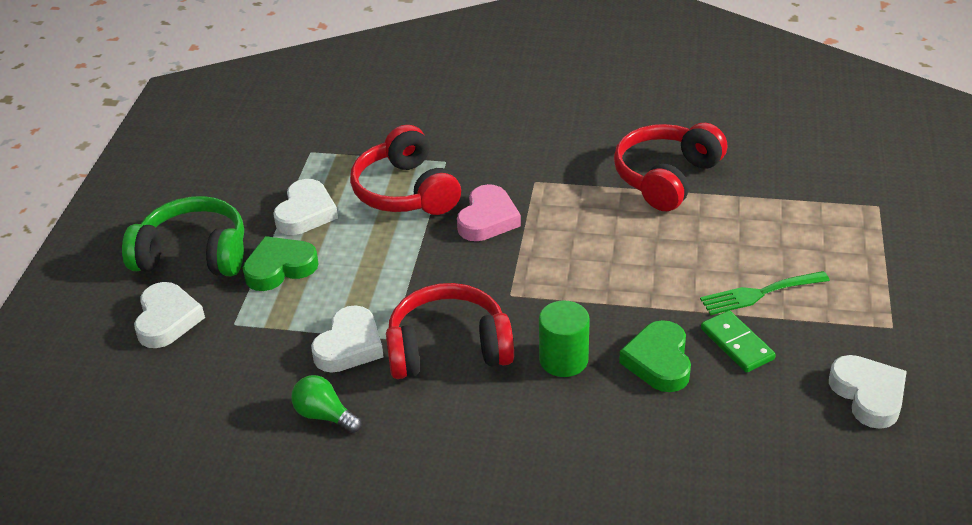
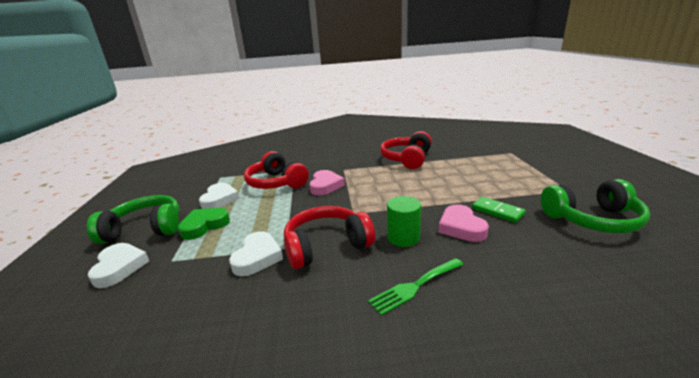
camera: 15 degrees left, 15 degrees down
green light bulb [291,375,361,433] -> none
green heart [619,320,691,392] -> pink heart [438,204,489,242]
green fork [700,271,830,315] -> green fork moved to [368,258,464,316]
white heart [829,355,907,429] -> green headphones [541,179,650,233]

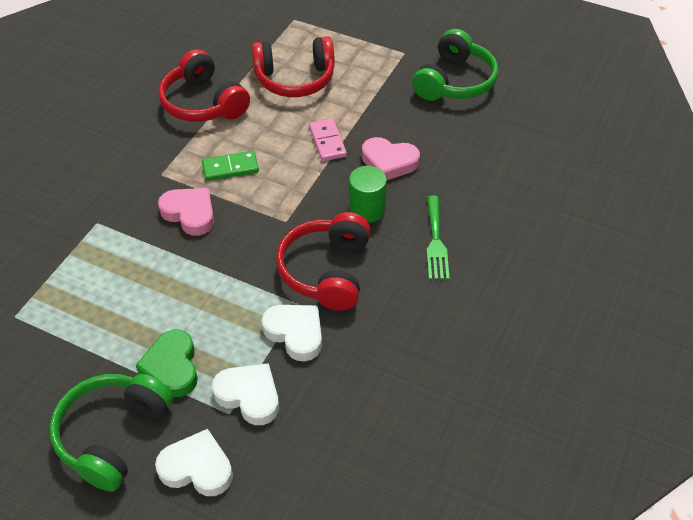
camera: 60 degrees left, 25 degrees up
white heart [199,183,240,209] -> white heart moved to [212,363,279,425]
red headphones [244,151,309,189] -> red headphones moved to [252,36,335,97]
green domino [472,197,526,223] -> green domino moved to [202,151,259,181]
none -> pink domino [309,119,347,161]

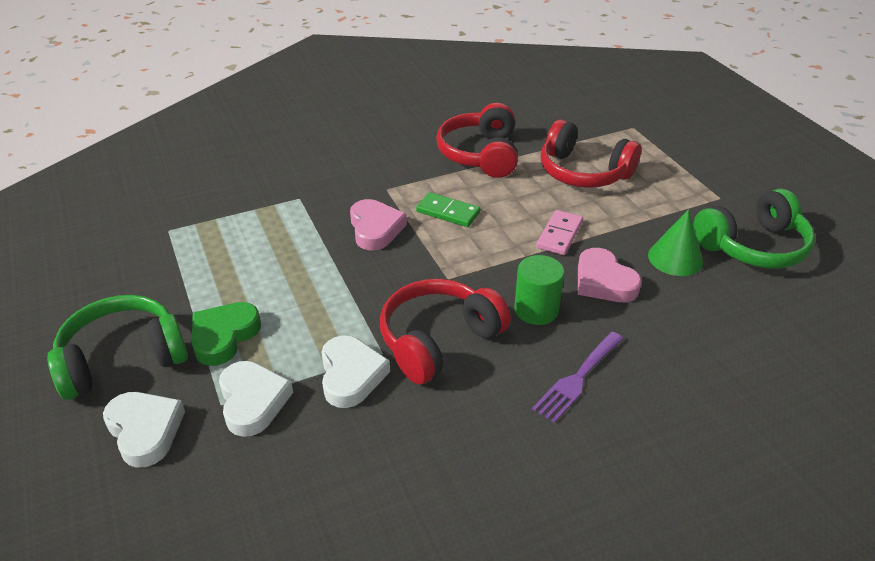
camera: 40 degrees right, 10 degrees down
green fork [427,196,450,280] -> purple fork [532,332,624,423]
none -> green cone [648,209,703,276]

